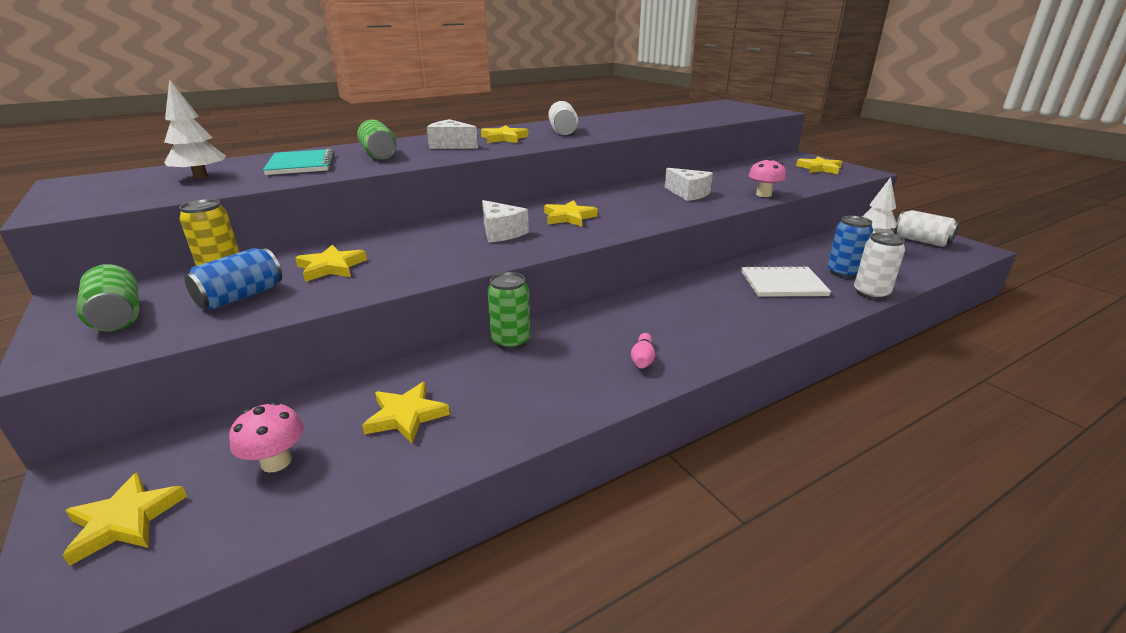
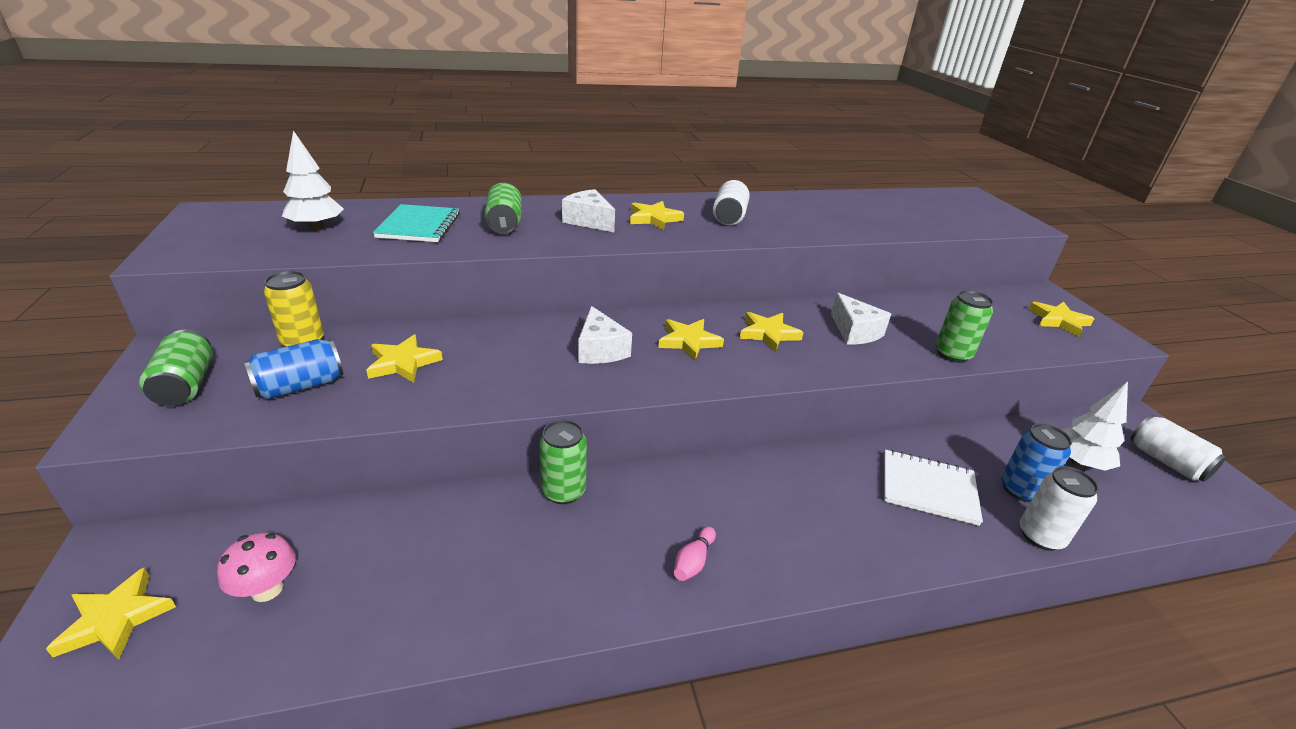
camera: 15 degrees right, 5 degrees up
yellow star [362,382,450,443] -> yellow star moved to [740,312,804,352]
pink mushroom [748,157,786,197] -> green can [935,290,993,363]

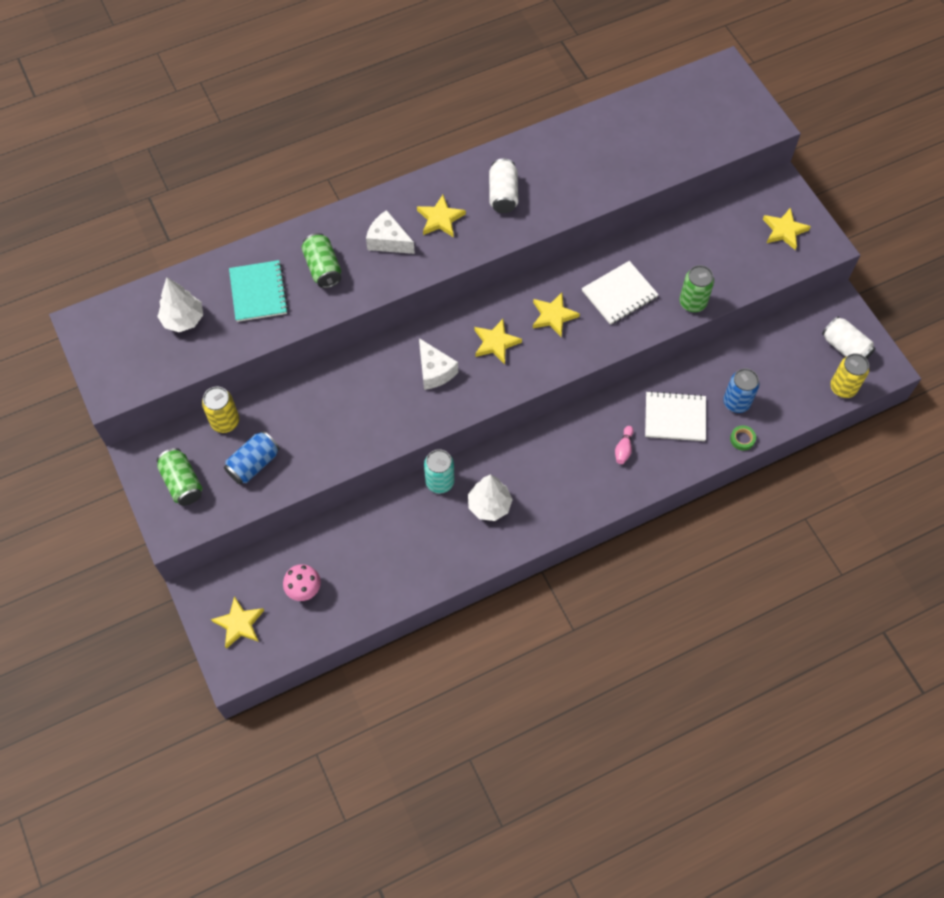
camera: 10 degrees left, 30 degrees up
yellow star [366,334,443,383] -> none
green can [539,420,587,504] -> turquoise can [424,449,455,493]
pink bowling pin [674,527,716,581] -> pink bowling pin moved to [615,426,633,464]
white cheese [831,293,891,344] -> white notebook [582,261,659,325]
white can [1020,466,1099,551] -> green tape [730,425,756,451]
white tree [1062,382,1128,471] -> white tree moved to [468,474,513,521]
none -> yellow can [830,353,869,398]

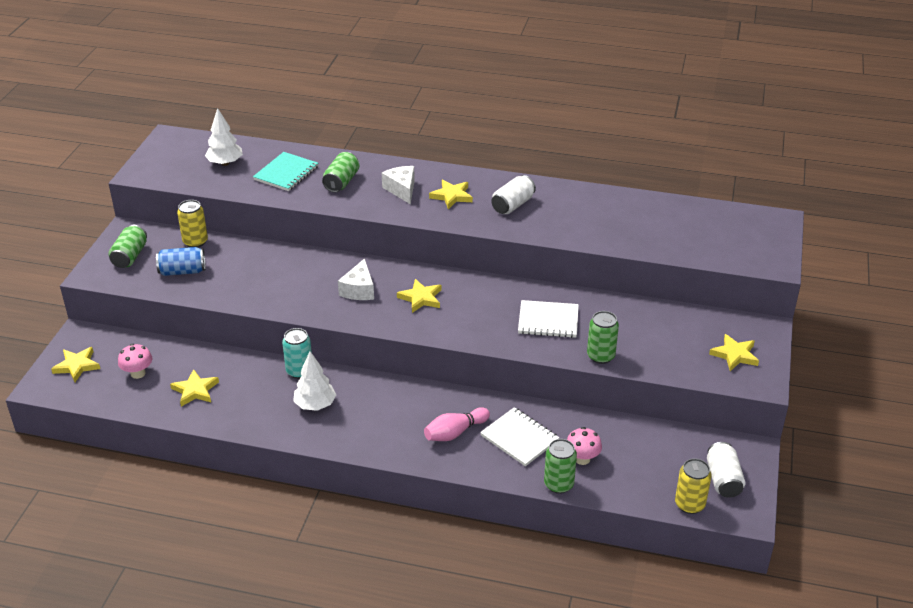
camera: 40 degrees right, 25 degrees down
yellow star [533,293,580,337] -> yellow star moved to [170,369,219,407]
pink bowling pin [615,426,633,464] -> pink bowling pin [424,407,490,441], size x1.65
blue can [723,368,760,413] -> pink mushroom [567,427,602,465]
green tape [730,425,756,451] -> green can [544,439,577,494]

